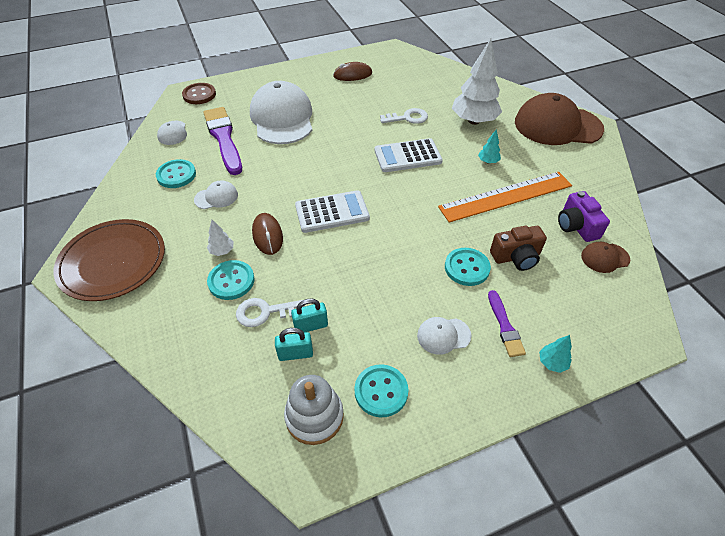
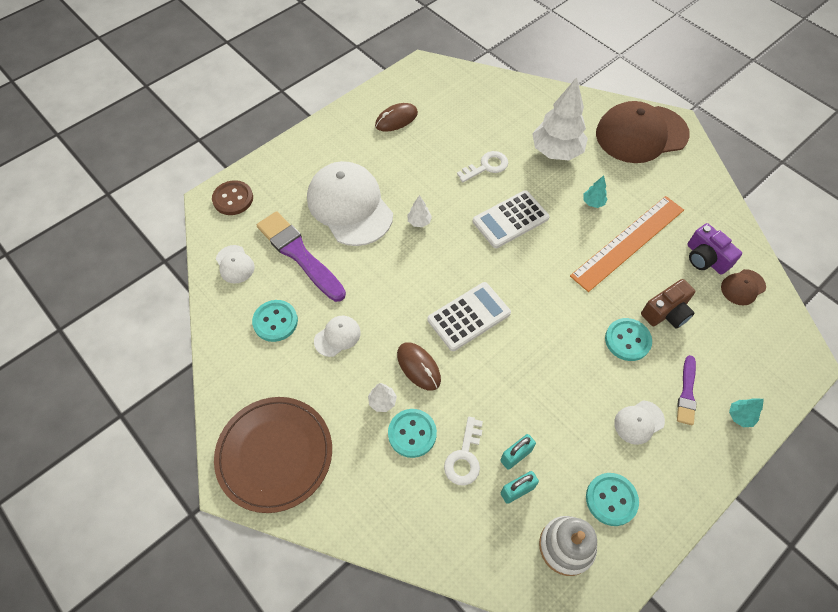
camera: 20 degrees left, 10 degrees up
white key [236,298,305,327] -> white key turned 45 degrees counterclockwise [444,417,483,486]
purple brush [488,290,526,357] -> purple brush turned 45 degrees clockwise [677,355,697,425]
none -> white tree [407,195,432,227]

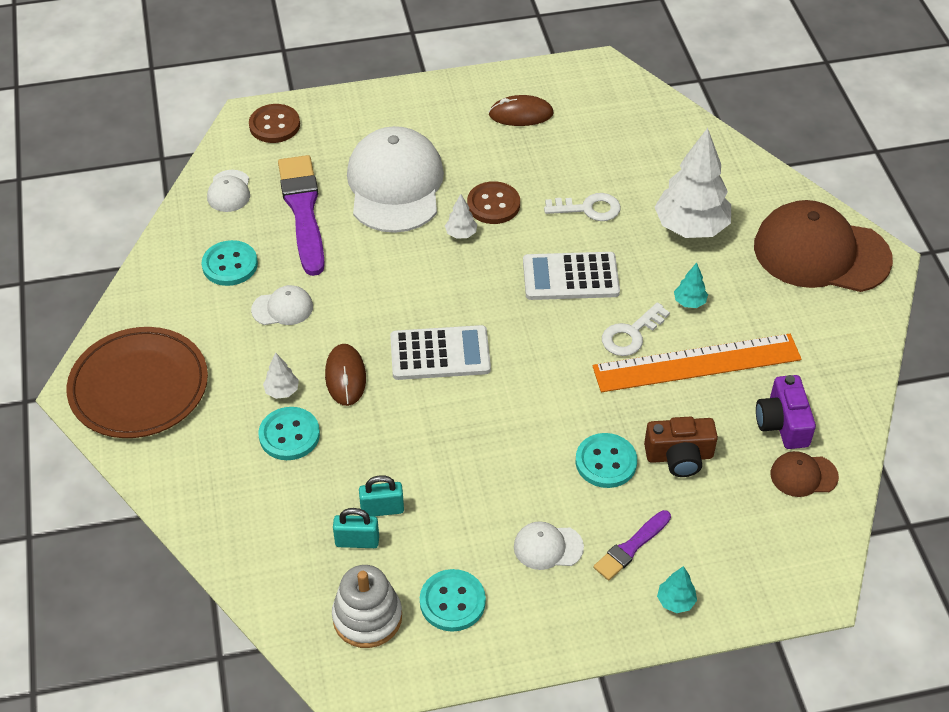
camera: 30 degrees right, 10 degrees down
white key [444,417,483,486] -> white key moved to [602,302,670,356]
none -> brown button [467,181,520,224]

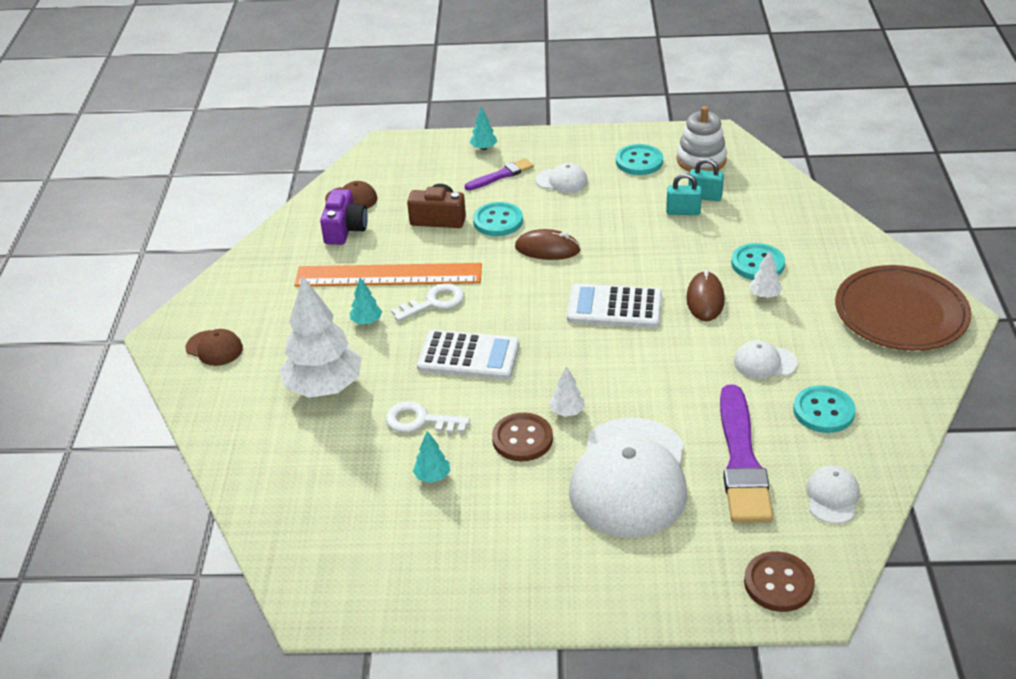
camera: 165 degrees left, 10 degrees down
brown mouse [489,95,554,126] -> brown mouse moved to [515,229,581,260]
brown cap [754,200,893,292] -> brown cap [186,329,243,366], size x0.44
none -> turquoise tree [413,431,450,483]

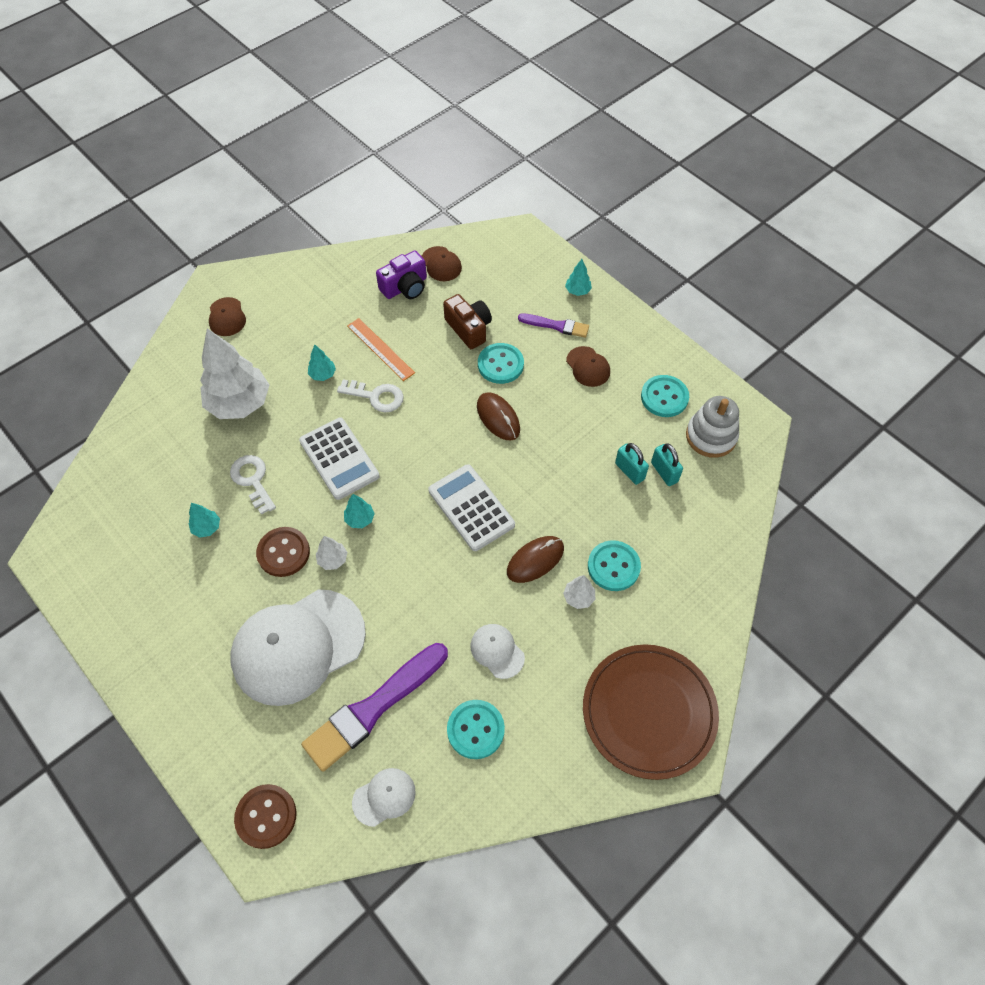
camera: 45 degrees right, 20 degrees up
orange ruler [295,263,482,287] -> orange ruler [347,318,415,381], size x0.56
white cap [536,163,588,193] -> brown cap [566,346,610,387]
none -> turquoise tree [344,494,375,528]

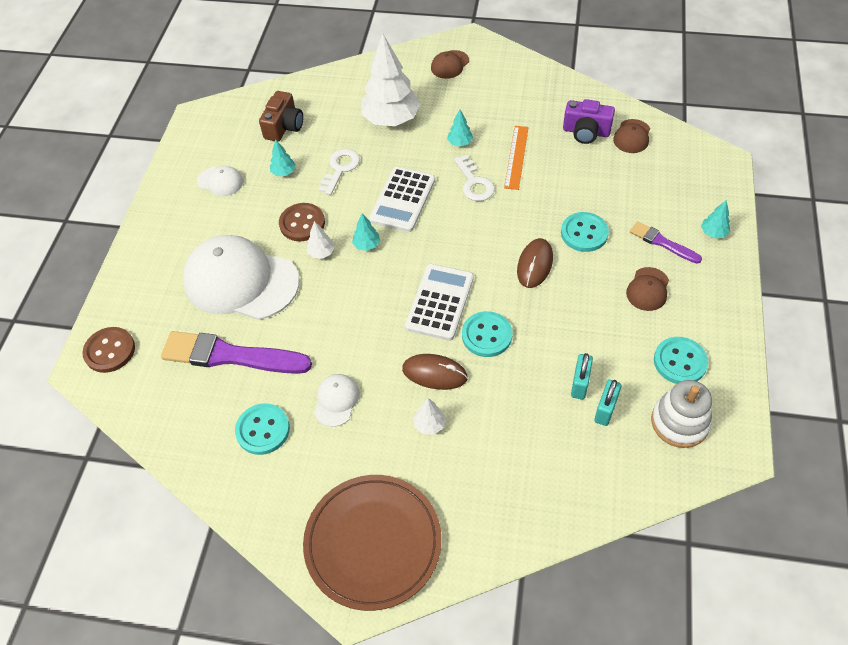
camera: 55 degrees right, 5 degrees down
white cap [352,768,416,827] -> white cap moved to [197,166,243,196]
brown camera [443,294,492,349] -> brown camera moved to [259,91,303,142]
purple brush [518,313,589,338] -> purple brush turned 150 degrees clockwise [630,221,702,264]
turquoise button [588,540,641,591] -> turquoise button moved to [462,311,513,357]

